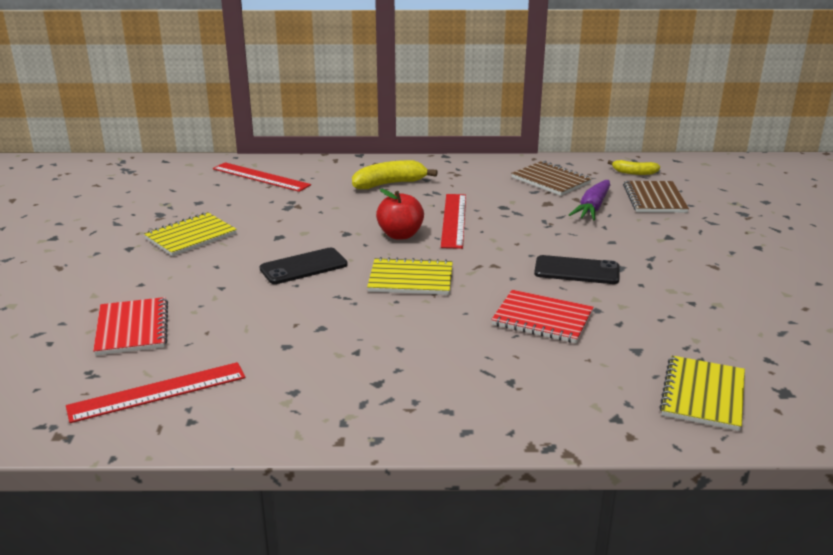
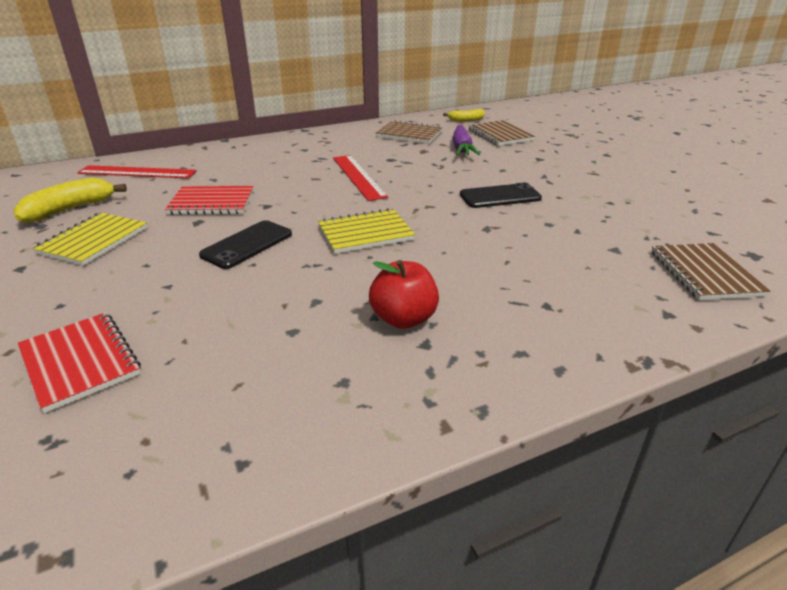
camera: 25 degrees left, 5 degrees up
red ruler [66,362,246,423] -> none
yellow banana [352,160,437,189] -> yellow banana moved to [13,177,127,223]
red apple [376,189,424,240] -> red apple moved to [369,260,439,329]
red notebook [491,290,594,343] -> red notebook moved to [165,186,254,215]
yellow notebook [659,356,745,431] -> brown notebook [651,243,770,300]

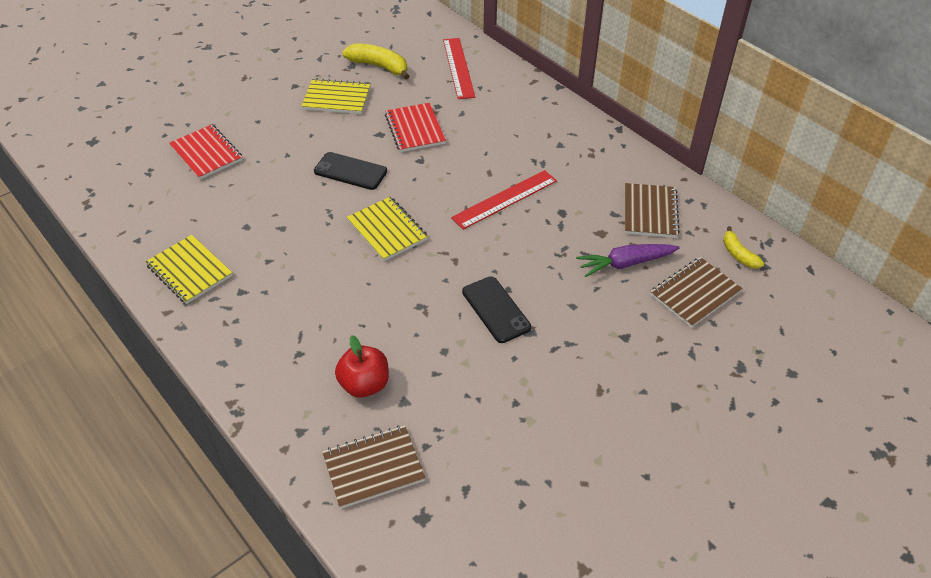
camera: 75 degrees right, 15 degrees up
red notebook [18,312,141,413] -> red notebook turned 75 degrees counterclockwise [169,125,242,180]
red apple [369,260,439,329] -> red apple moved to [335,335,389,398]
none -> yellow notebook [145,235,233,304]

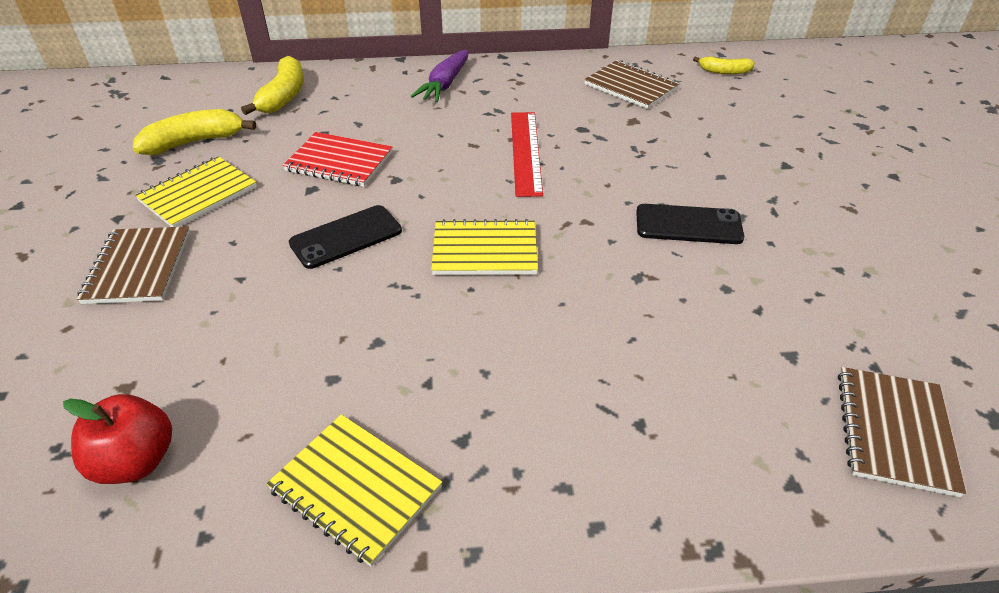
camera: 55 degrees left, 5 degrees down
yellow notebook [145,235,233,304] -> yellow notebook turned 45 degrees clockwise [266,414,442,567]
red notebook [169,125,242,180] -> none
red apple [335,335,389,398] -> red apple moved to [63,394,172,484]
red ruler [443,38,475,99] -> yellow banana [241,56,304,115]
purple carrot [576,244,680,277] -> purple carrot moved to [410,50,468,102]
brown notebook [650,257,743,328] -> brown notebook moved to [77,226,190,304]

